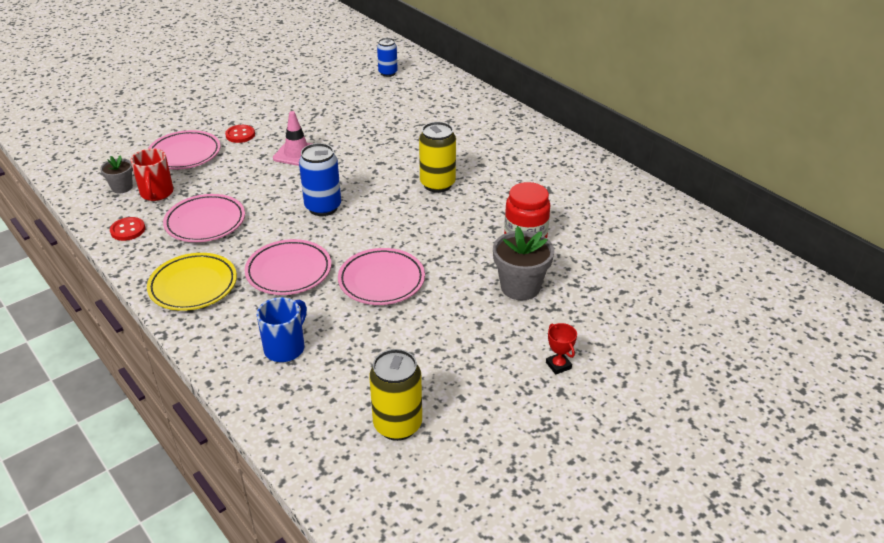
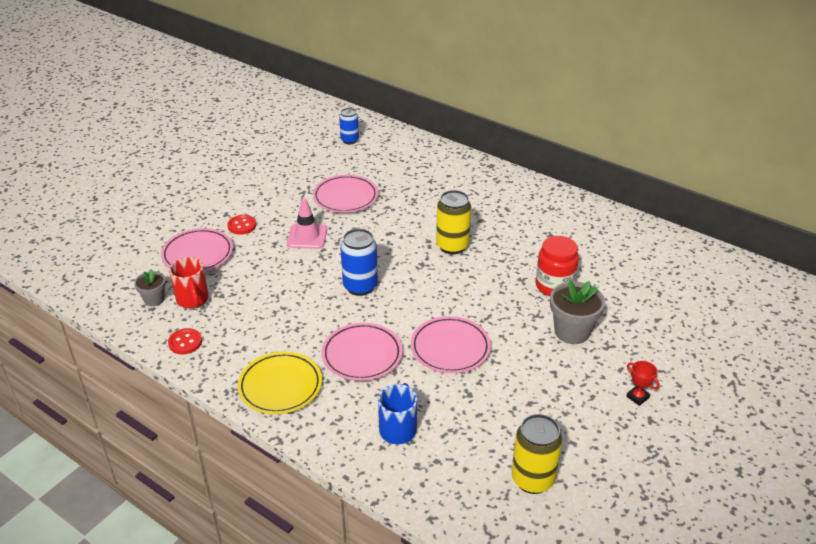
camera: 15 degrees left, 0 degrees up
pink plate [163,194,245,242] -> pink plate moved to [313,175,378,213]

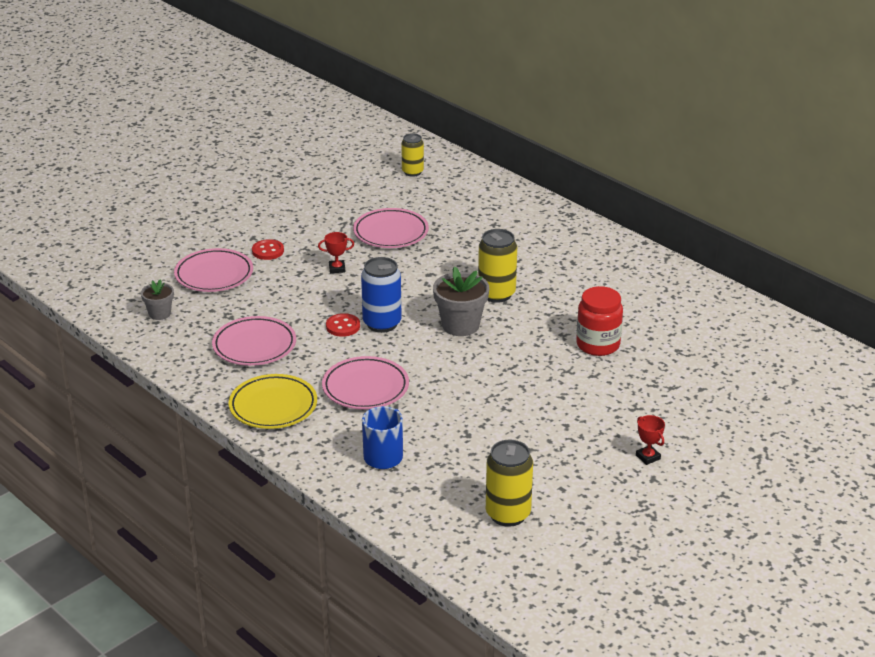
camera: 10 degrees right, 5 degrees down
red button [168,328,202,354] -> red button moved to [326,313,360,337]
red mug [169,257,209,308] -> none
pink traffic cone [287,198,327,249] -> red trophy [318,232,354,273]
blue can [339,108,359,144] -> yellow can [401,133,424,177]
pink plate [411,316,491,374] -> pink plate moved to [212,316,296,366]
grey flower pot [550,280,605,344] -> grey flower pot moved to [433,266,489,336]

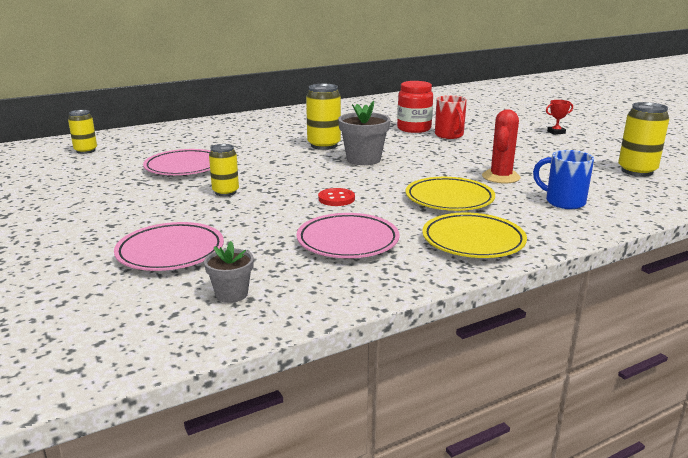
camera: 75 degrees left, 10 degrees down
red button [252,239,284,260] -> none
red trophy [318,232,354,273] -> yellow can [209,144,239,196]
pink plate [322,356,409,409] -> yellow plate [406,177,495,211]
blue can [361,257,402,333] -> none
none -> red mug [435,95,467,139]
none -> red cactus [482,109,520,183]

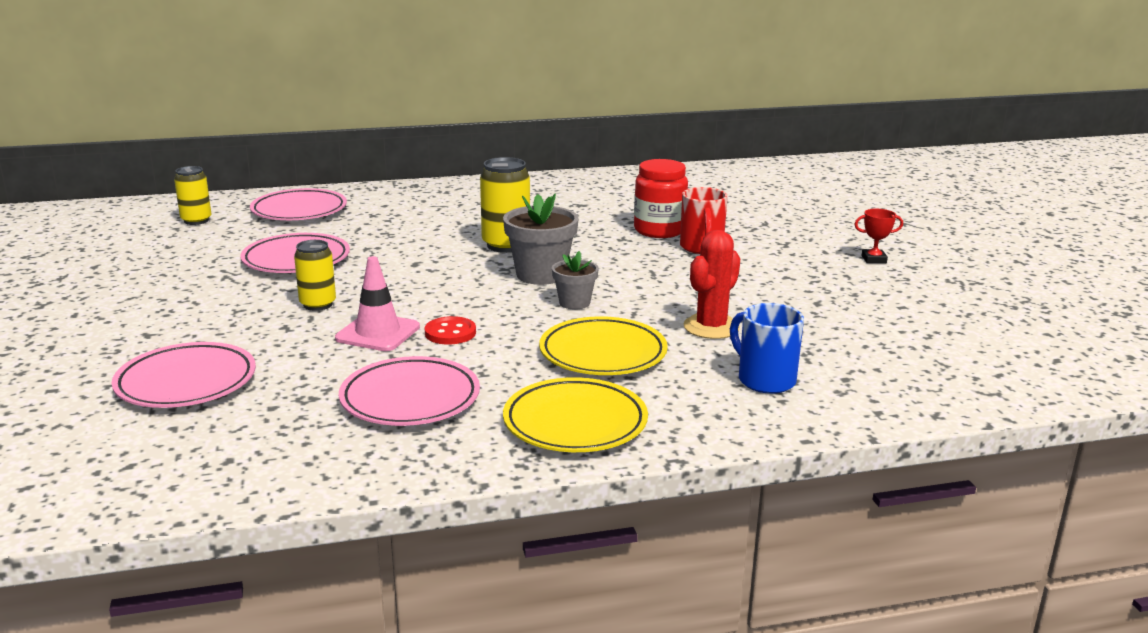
camera: 15 degrees right, 0 degrees up
grey flower pot [204,241,254,303] -> grey flower pot moved to [552,251,599,309]
yellow can [618,102,669,176] -> none
none -> pink plate [250,188,347,220]
none -> pink traffic cone [335,256,420,351]

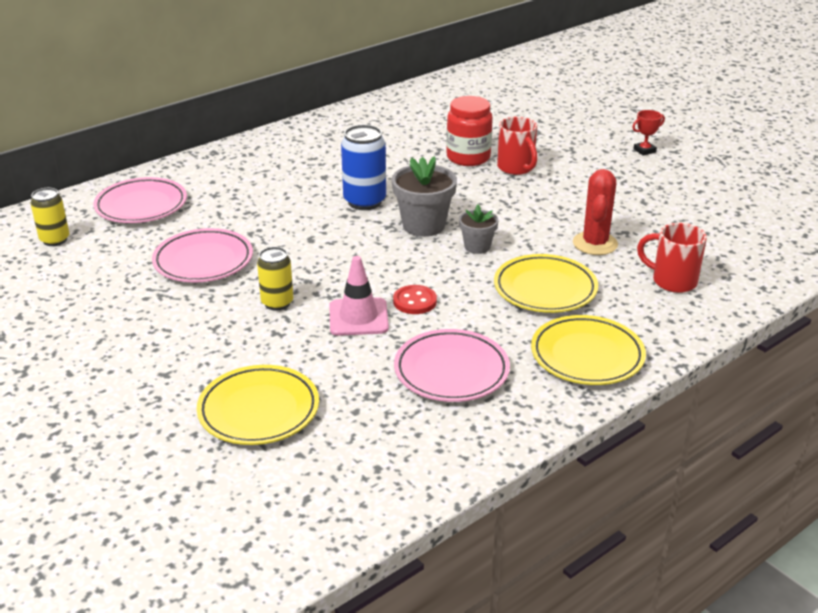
camera: 25 degrees left, 10 degrees up
pink plate [111,342,256,408] -> yellow plate [197,365,319,445]
yellow can [480,157,530,253] -> blue can [341,125,386,210]
blue mug [730,303,804,394] -> red mug [637,223,707,293]

